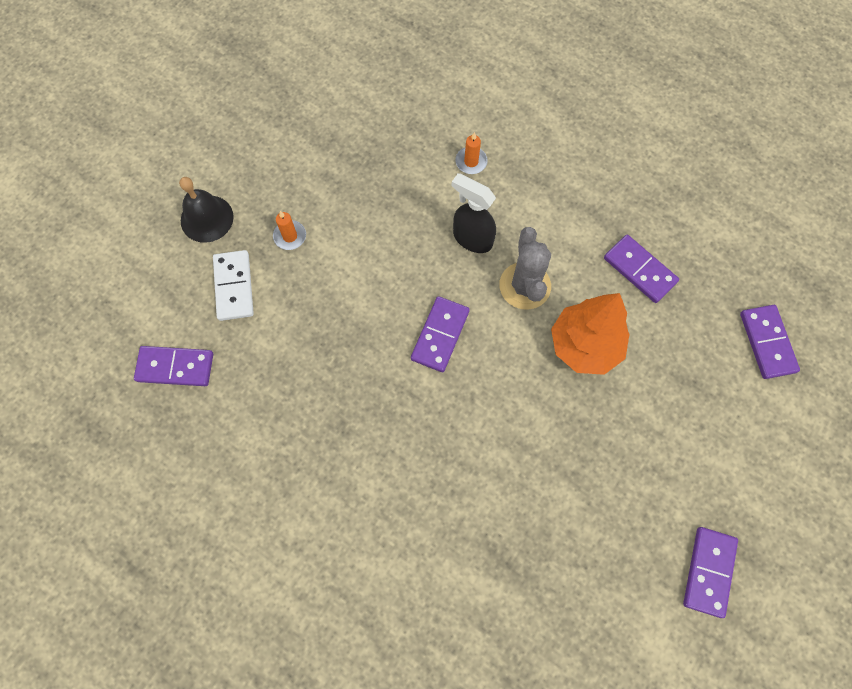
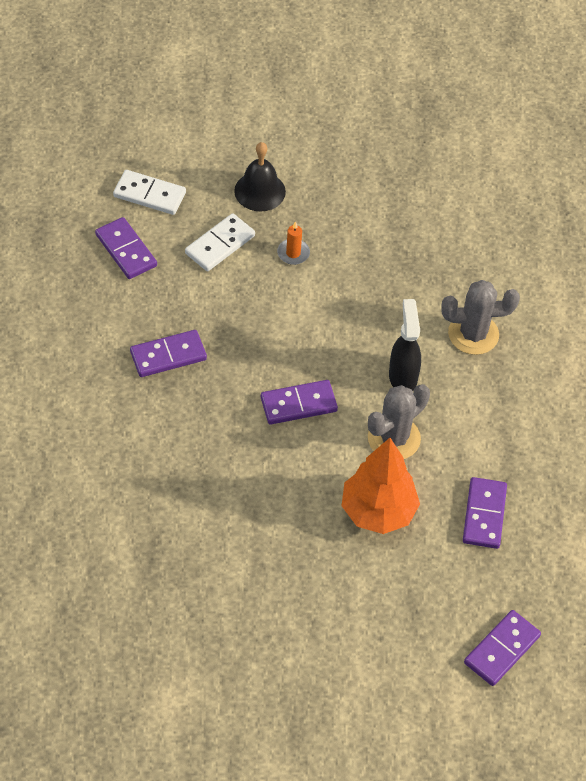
camera: 50 degrees right, 15 degrees down
orange candle [455,132,488,174] -> grey cactus [441,280,520,355]
purple domino [683,527,738,618] -> purple domino moved to [130,330,207,377]
none -> white domino [113,170,186,215]

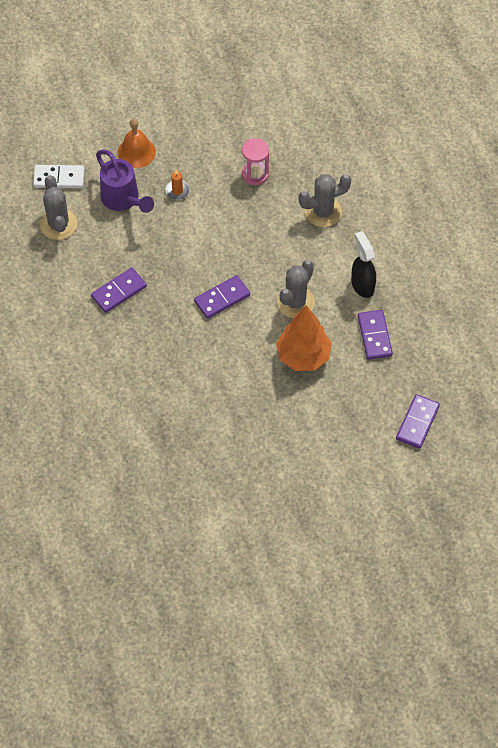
camera: 15 degrees left, 5 degrees up
purple domino [95,217,157,279] -> grey cactus [40,175,77,240]
white domino [185,213,255,271] -> purple watering can [96,150,154,213]
black bell [234,142,286,212] -> orange bell [118,119,156,168]
black spray bottle [389,299,421,391] -> black spray bottle moved to [351,231,376,298]
none -> pink hourglass [242,138,269,185]

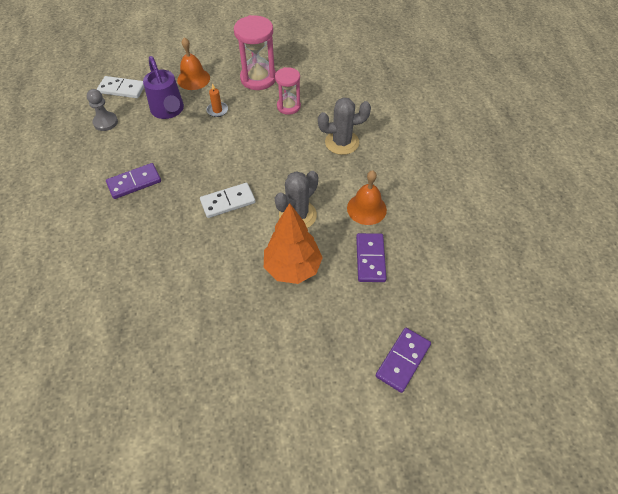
camera: 10 degrees right, 5 degrees down
grey cactus [40,175,77,240] -> grey pawn [87,89,118,131]
purple domino [194,275,250,319] -> white domino [200,183,256,218]
black spray bottle [351,231,376,298] -> orange bell [347,170,387,225]
none -> pink hourglass [234,15,276,90]

